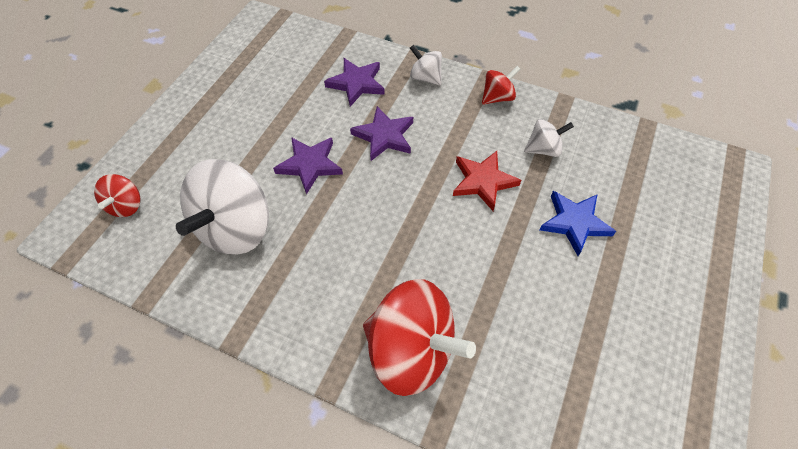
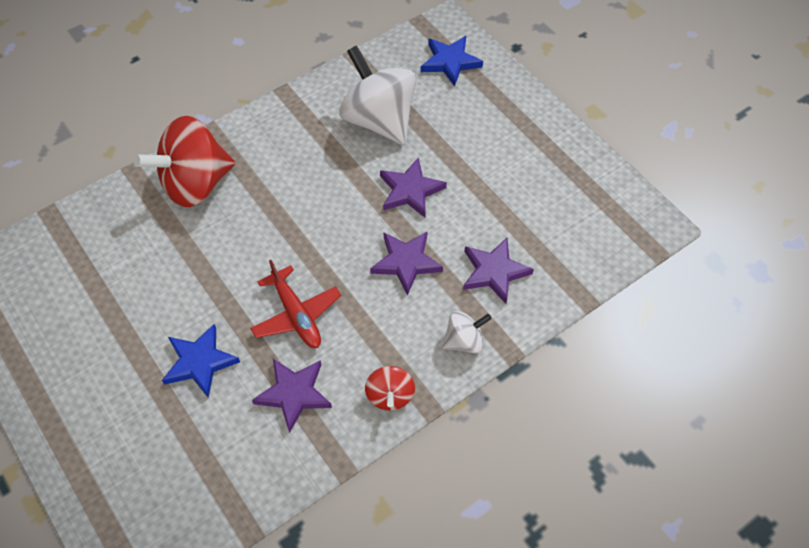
camera: 120 degrees right, 0 degrees up
red spinning top [94,174,141,217] -> blue star [421,36,483,87]
red star [453,151,521,211] -> red plane [250,260,341,348]
white spinning top [524,119,574,157] -> purple star [252,359,332,433]

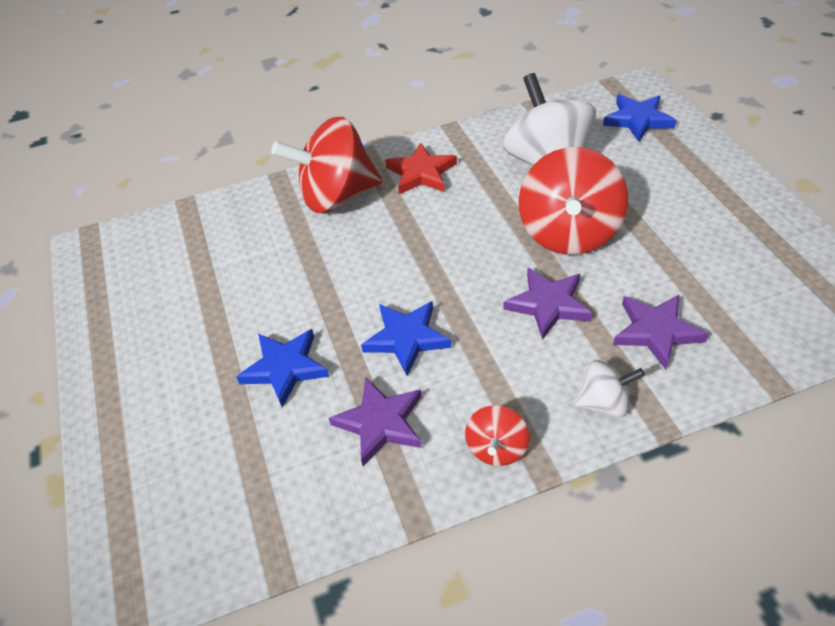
camera: 20 degrees right, 10 degrees down
red plane [250,260,341,348] -> blue star [361,301,451,375]
purple star [380,158,447,217] -> red spinning top [519,147,628,255]
none -> red star [385,142,457,194]

